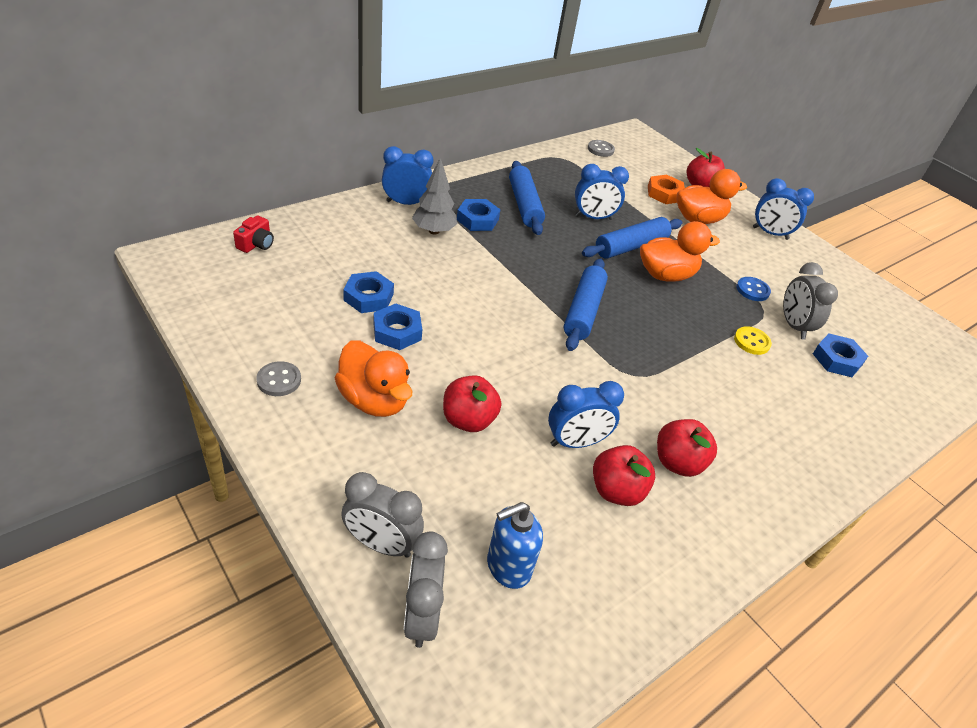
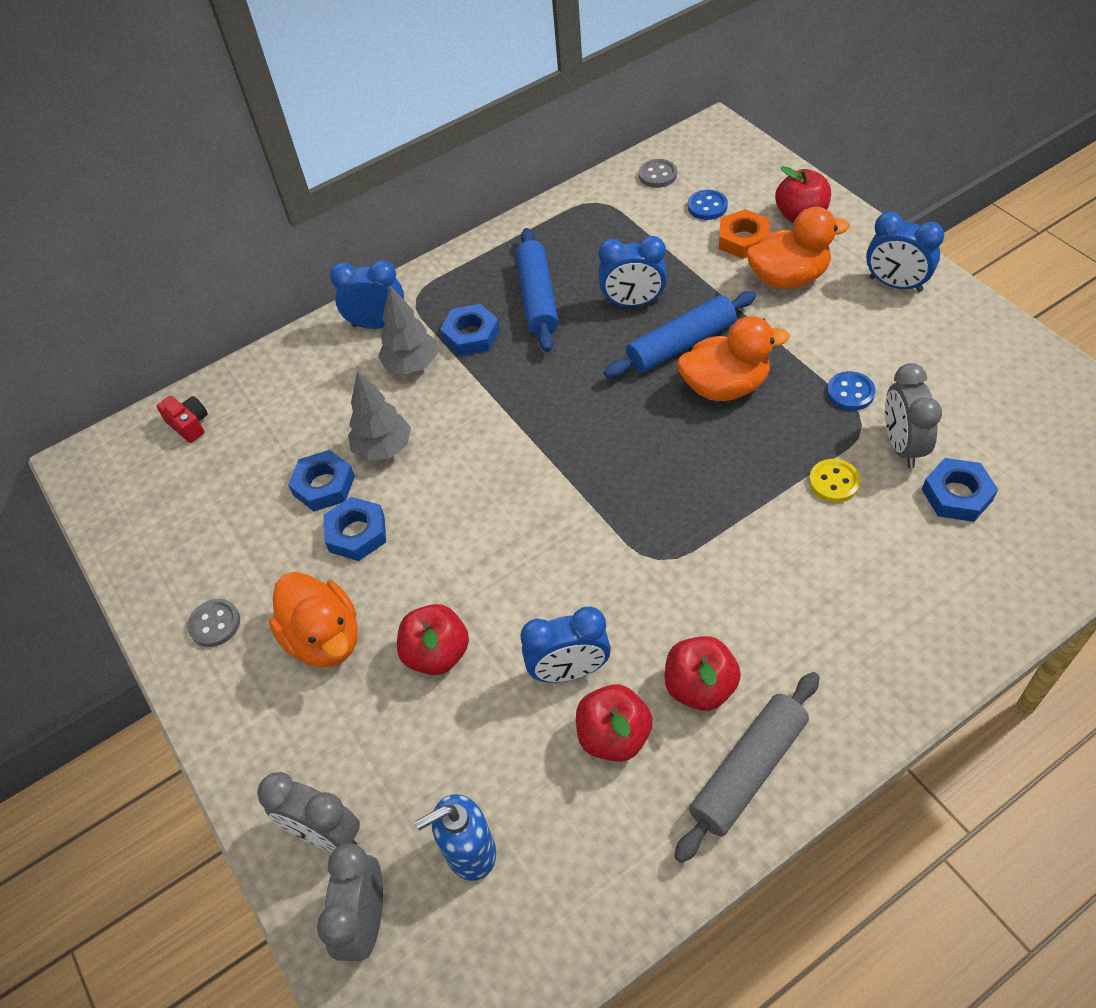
camera: 15 degrees right, 10 degrees up
red camera [233,215,274,253] -> red camera turned 75 degrees counterclockwise [157,396,208,443]
blue rolling pin [564,258,608,351] -> none
none -> grey tree [348,371,411,461]
none -> grey rolling pin [674,672,820,863]
none -> blue button [688,190,728,220]

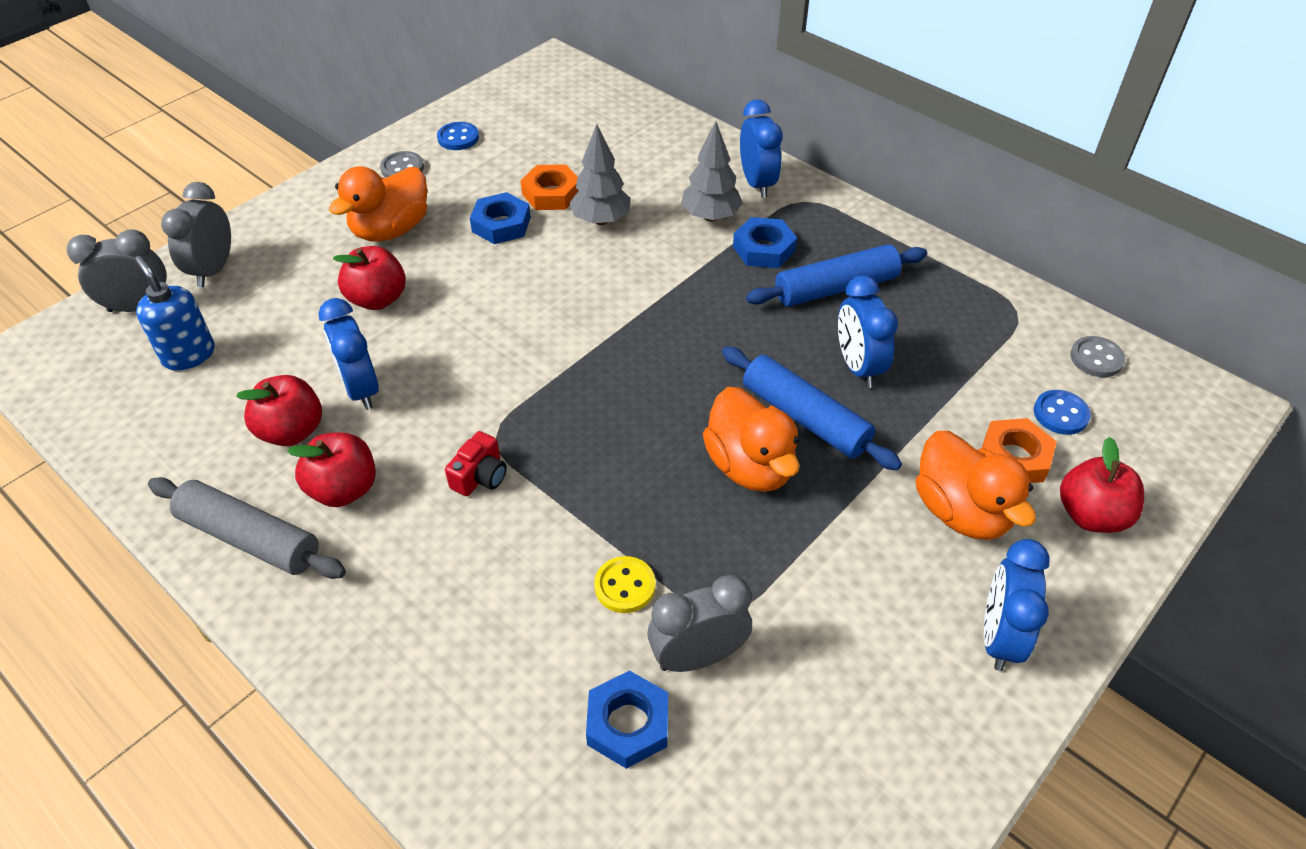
camera: 70 degrees right, 5 degrees down
red camera [157,396,208,443] -> red camera moved to [445,431,507,496]
blue nut [288,450,355,511] -> orange nut [521,164,579,210]
blue button [827,371,876,411] -> blue button moved to [437,122,479,150]

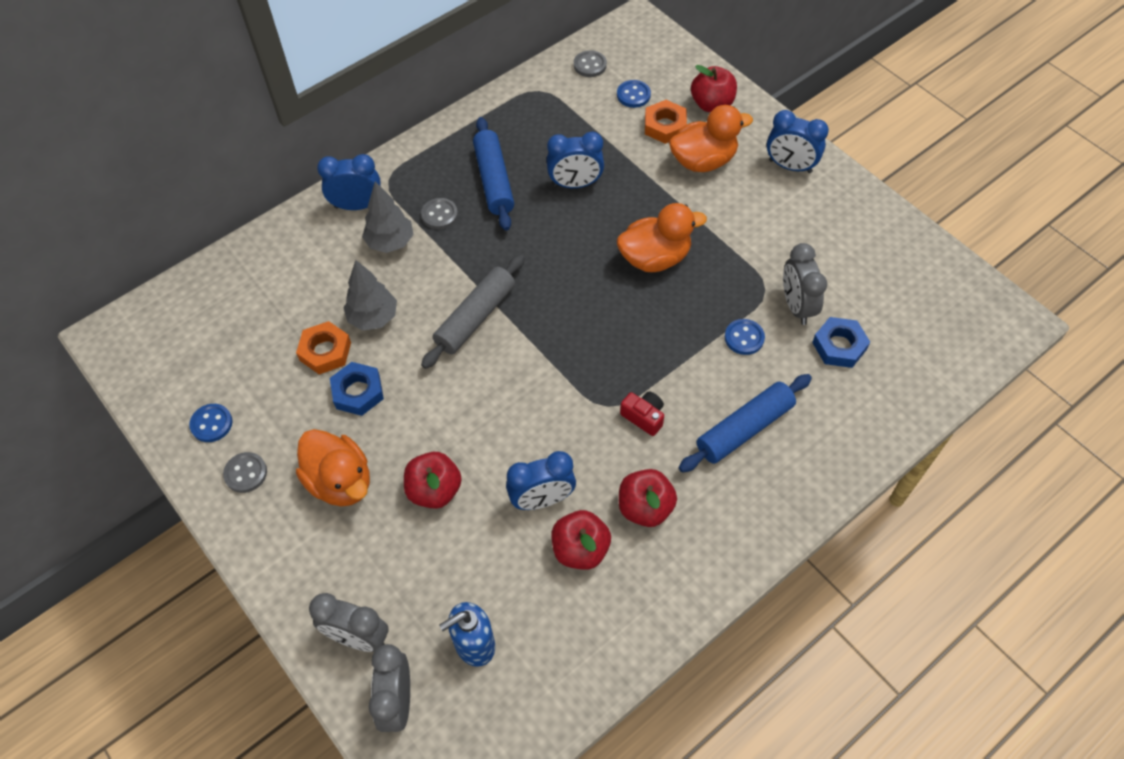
camera: 80 degrees left, 10 degrees up
grey rolling pin [148,477,346,579] -> grey rolling pin moved to [421,255,525,369]
yellow button [594,556,656,613] -> blue button [725,319,765,355]
blue rolling pin [722,346,902,470] -> blue rolling pin moved to [679,374,812,473]
blue nut [733,217,797,268] -> grey button [421,198,458,229]

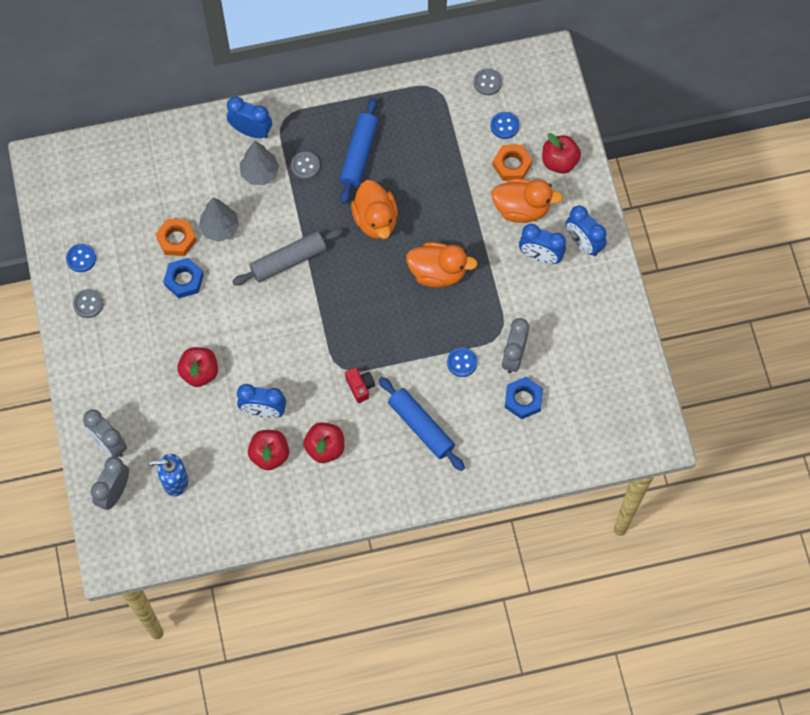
camera: 25 degrees right, 10 degrees up
orange duck [296,429,370,507] -> orange duck moved to [351,180,398,239]
blue clock [547,132,604,188] -> blue clock moved to [519,224,566,264]
blue rolling pin [679,374,812,473] -> blue rolling pin turned 60 degrees clockwise [379,377,465,471]

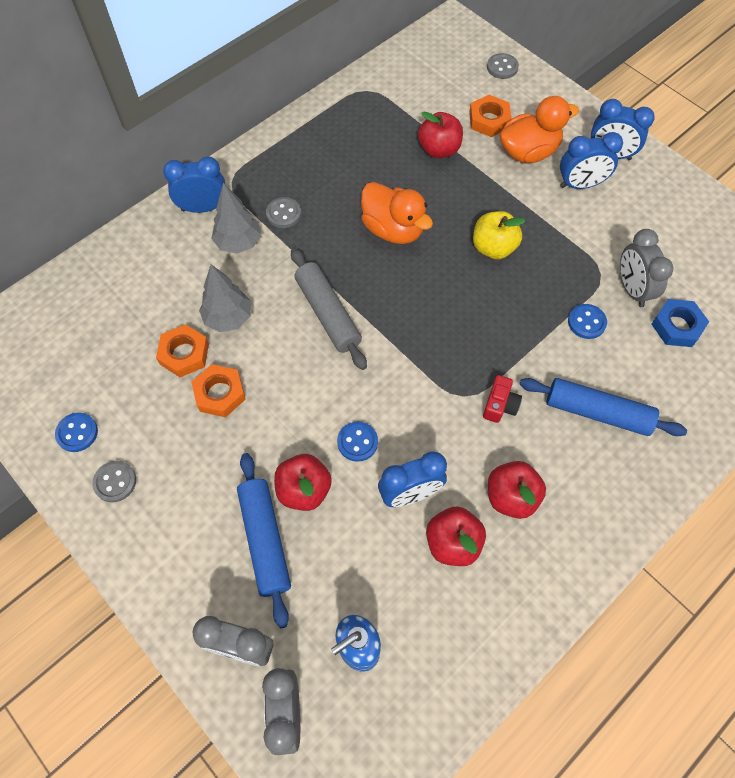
camera: 30 degrees left, 5 degrees down
blue nut [163,258,204,298] -> orange nut [191,364,246,417]
grey rolling pin [232,228,343,286] -> grey rolling pin turned 60 degrees counterclockwise [291,248,367,370]
blue rolling pin [340,98,378,204] -> blue rolling pin moved to [237,453,291,628]
red camera [345,367,375,403] -> red camera turned 75 degrees clockwise [483,375,522,423]
orange duck [406,242,478,288] -> yellow apple [473,211,526,259]
grey button [474,68,502,95] -> grey button moved to [487,53,519,79]
blue button [491,112,519,139] -> blue button moved to [337,422,378,462]
red apple [542,133,581,174] -> red apple moved to [418,112,463,158]

